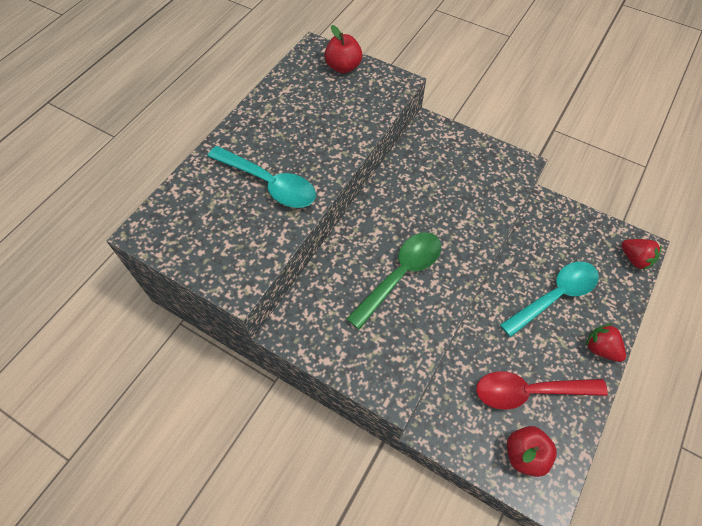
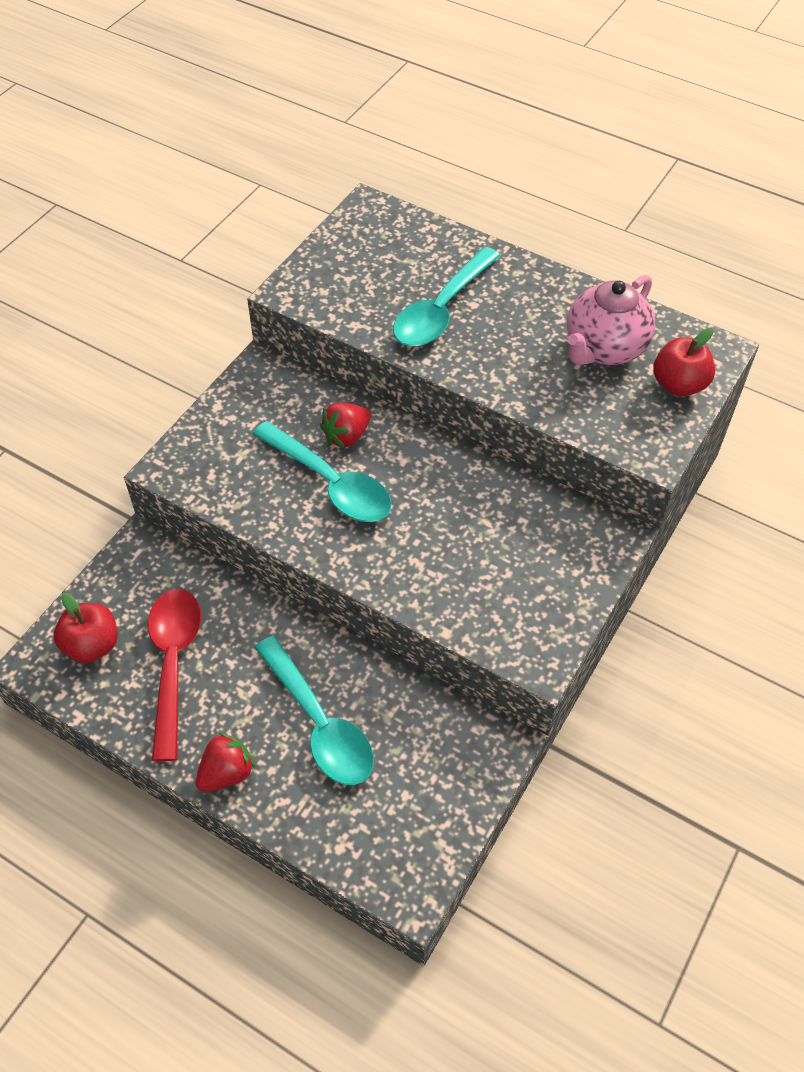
camera: 90 degrees right, 5 degrees down
green spoon [346,232,441,330] -> turquoise spoon [253,421,392,522]
red strawberry [621,239,662,270] -> red strawberry moved to [320,402,371,448]
none -> pink teapot [567,275,655,365]

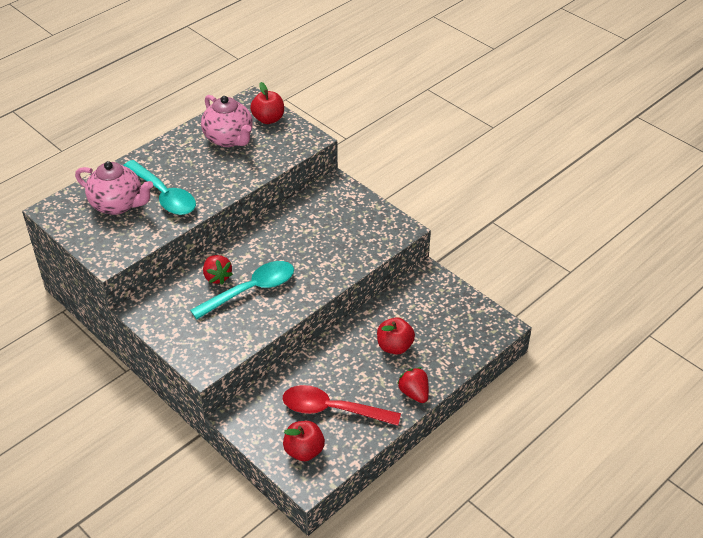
camera: 75 degrees left, 10 degrees down
turquoise spoon [254,636,374,785] -> red apple [377,317,415,355]
none -> pink teapot [75,161,153,215]

